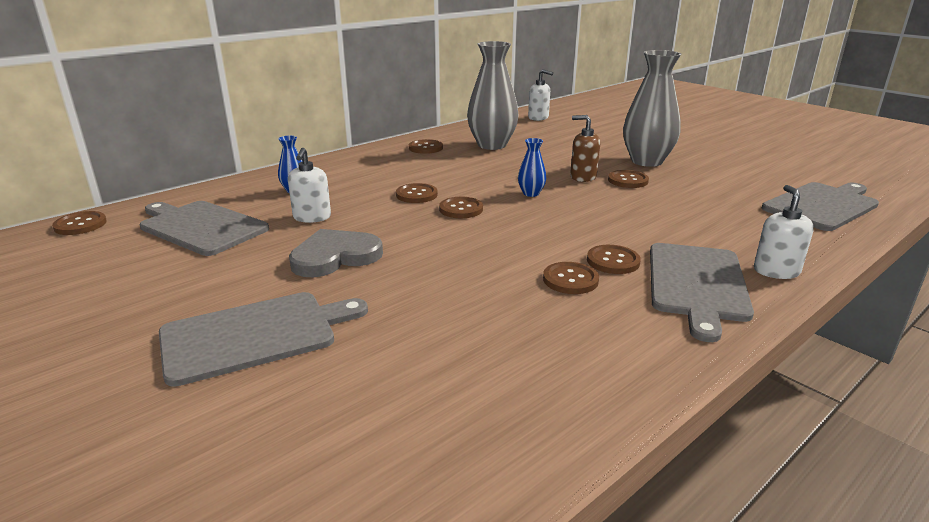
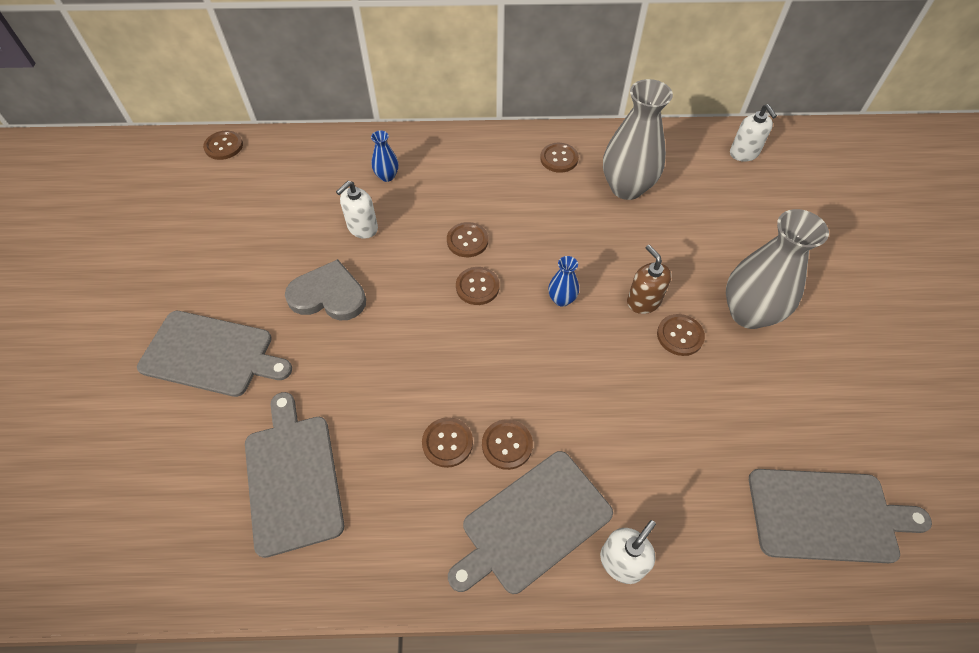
camera: 40 degrees right, 30 degrees up
grey cutting board [140,201,269,256] -> grey cutting board moved to [245,392,344,558]

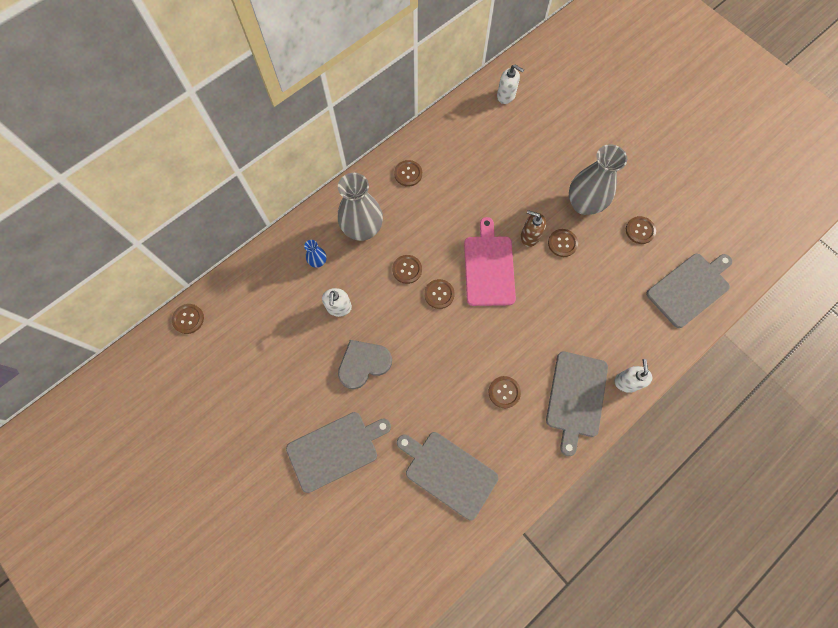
camera: 40 degrees left, 15 degrees up
brown button [482,419,533,470] -> brown button moved to [626,216,656,244]
blue vase [548,256,579,307] -> pink cutting board [464,217,516,306]
grey vase [603,79,673,200] -> grey vase moved to [338,173,383,241]

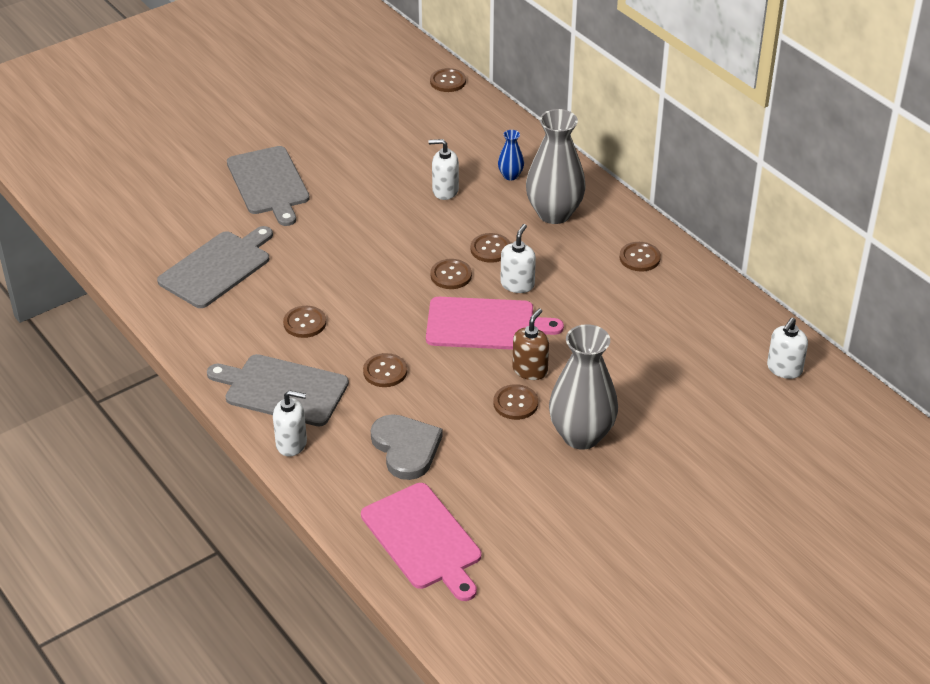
camera: 95 degrees right, 30 degrees down
grey heart [338,340,392,389] -> grey heart moved to [371,414,443,480]
brown button [626,216,656,244] -> brown button moved to [363,353,407,387]
grey cutting board [646,254,732,328] -> pink cutting board [361,483,481,601]
none -> white soap dispenser [500,224,536,293]

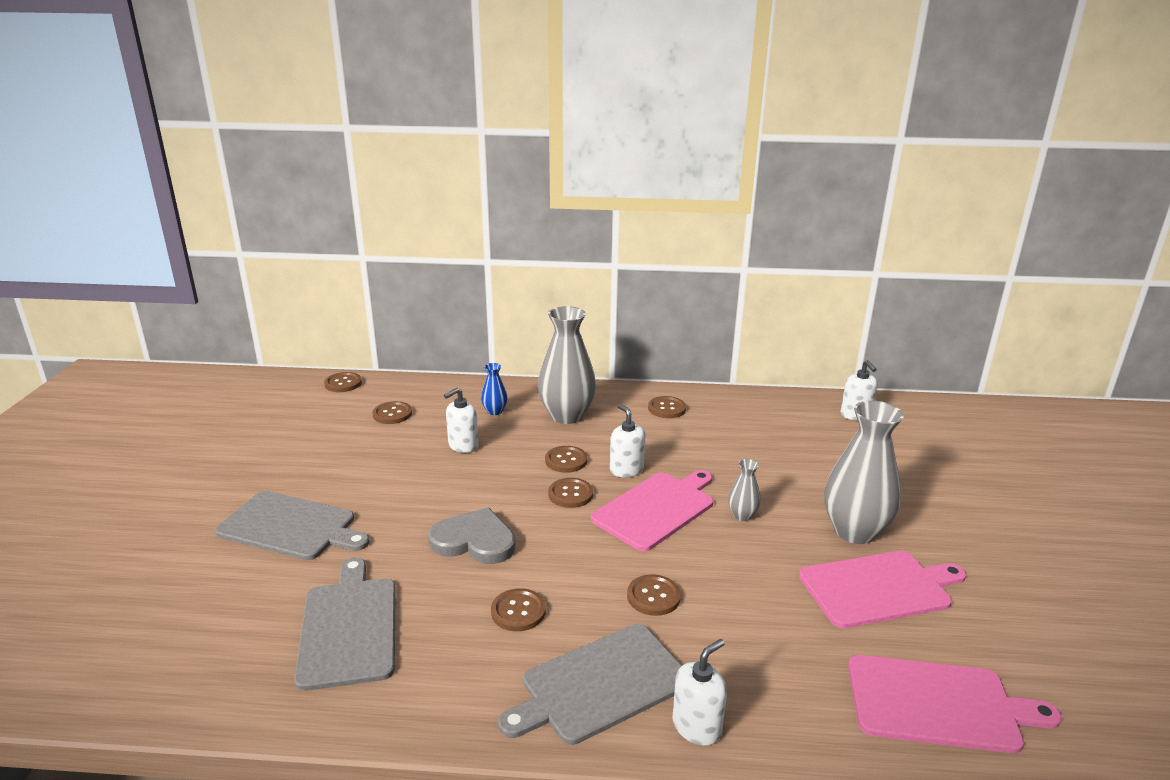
camera: 50 degrees left, 15 degrees down
grey heart [371,414,443,480] -> grey heart moved to [428,508,516,564]
brown button [493,384,538,420] -> brown button moved to [372,401,412,424]
brown soap dispenser [512,309,549,380] -> grey vase [728,459,761,521]
none -> pink cutting board [799,551,966,628]

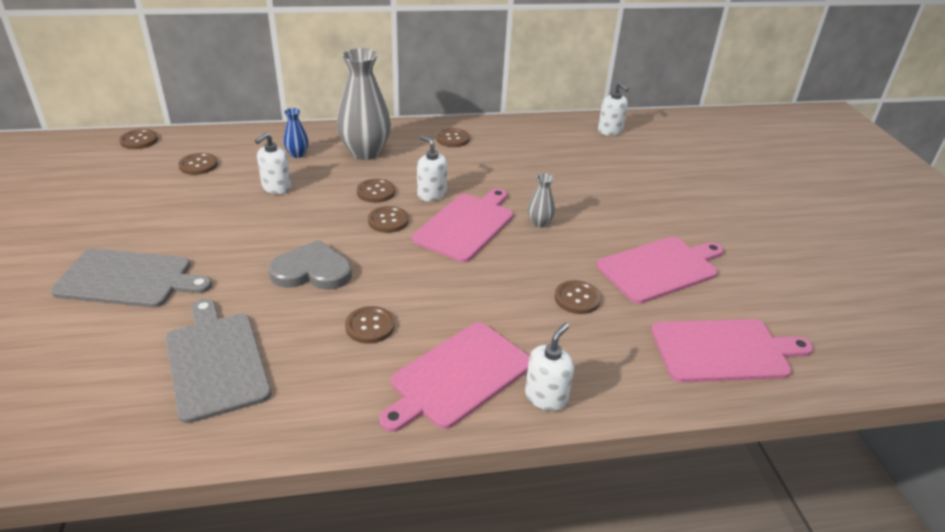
camera: 15 degrees left, 10 degrees up
grey cutting board [498,624,682,745] -> pink cutting board [379,322,529,432]
brown button [627,574,681,616] -> brown button moved to [555,280,601,314]
grey vase [824,401,904,544] -> none

